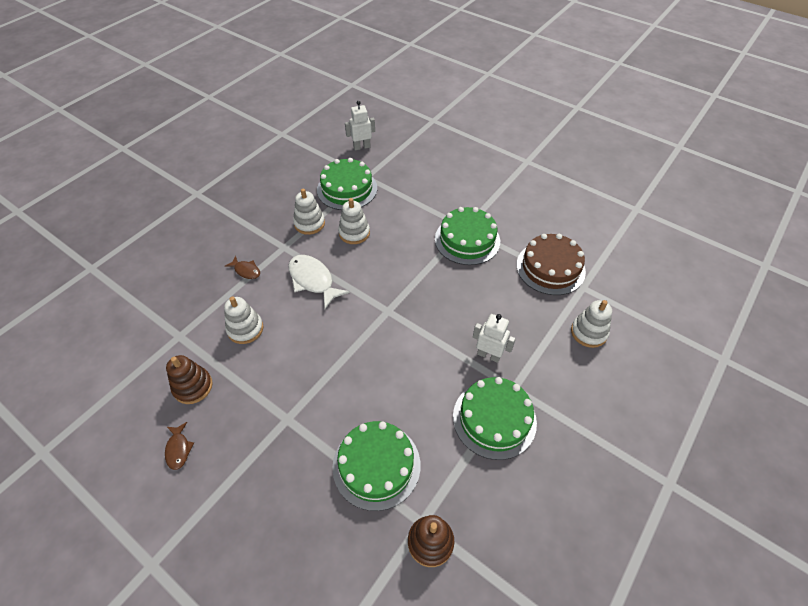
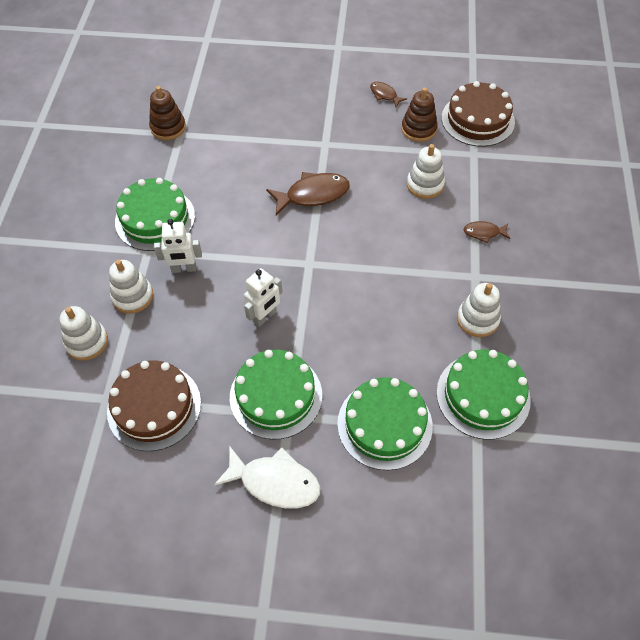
camera: 150 degrees right, 5 degrees up
white fish [288,255,350,309] -> white fish moved to [214,445,320,508]
green cake [332,421,420,511] -> green cake moved to [337,377,433,470]
white stacking toy [338,198,370,244] -> white stacking toy moved to [109,260,153,314]
white robot [345,101,375,150] -> white robot moved to [244,268,282,327]
none -> brown fish [266,172,350,215]
none -> brown cake [442,81,515,147]

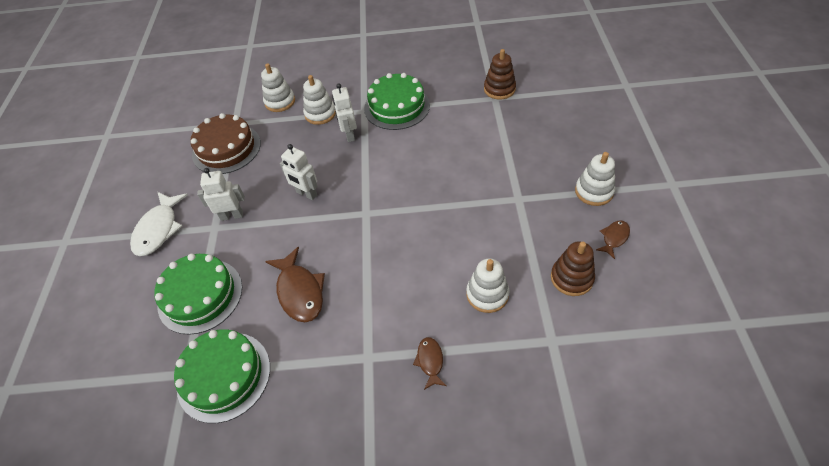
camera: 85 degrees right, 5 degrees down
green cake [230,350,322,440] -> white robot [197,168,245,221]
brown fish [266,172,350,215] -> brown fish moved to [265,247,325,322]
brown cake [442,81,515,147] -> none
white stacking toy [457,283,501,337] -> white stacking toy moved to [575,152,615,206]

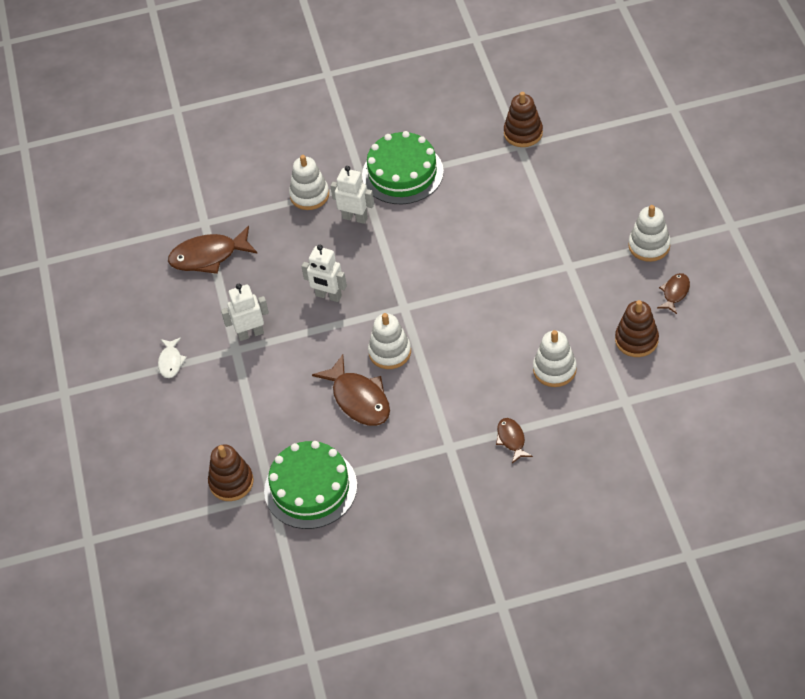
camera: 10 degrees left, 0 degrees up
white fish [130,192,188,256] -> white fish [158,337,187,378], size x0.54
green cake [154,254,242,335] -> none
brown cake [190,113,261,174] -> brown fish [168,226,258,274]
white stacking toy [261,63,295,112] -> white stacking toy moved to [368,313,411,369]
white robot [332,83,357,142] -> white robot turned 135 degrees clockwise [330,166,374,224]
none -> brown stacking toy [208,444,254,501]

